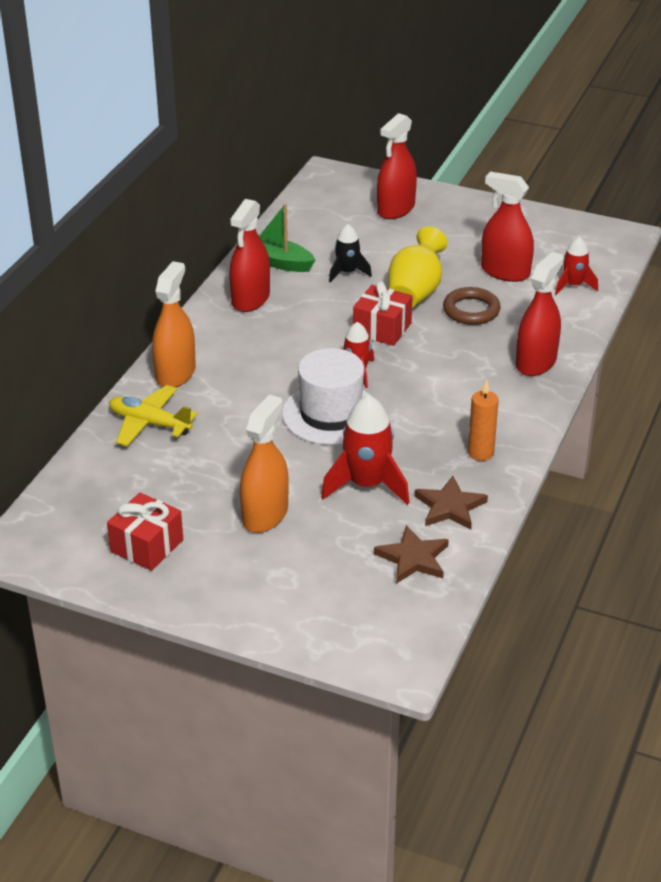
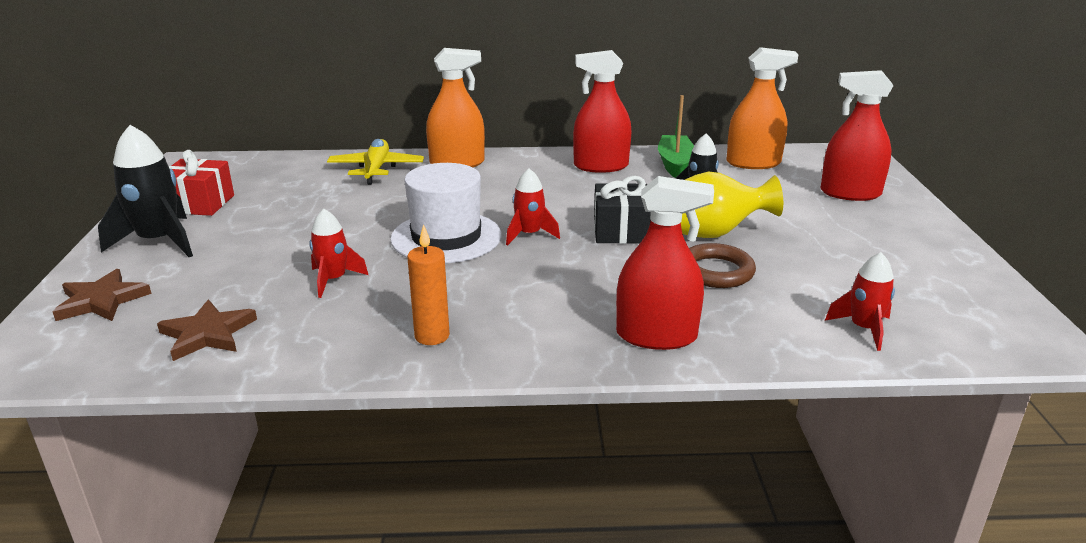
camera: 65 degrees right, 10 degrees down
orange spray bottle [240,395,289,533] -> orange spray bottle moved to [727,47,799,169]
red rocket [321,395,410,505] -> red rocket [309,209,368,298], size x0.59
red gift [353,281,413,346] -> black gift [594,176,651,244]
brown star [414,476,488,530] -> brown star moved to [53,269,152,321]
red spray bottle [481,172,534,282] -> none
none -> black rocket [98,125,193,257]

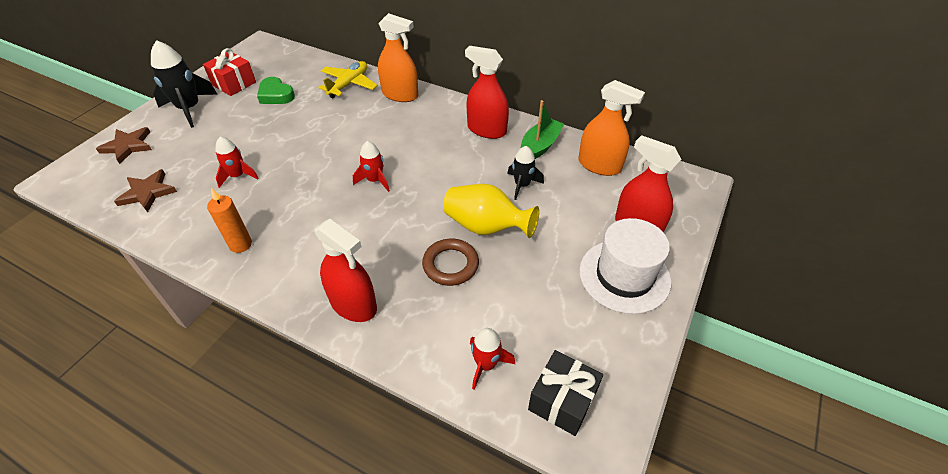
camera: 30 degrees right, 20 degrees up
white hat [390,163,502,263] -> white hat moved to [579,218,671,314]
black gift [594,176,651,244] -> black gift moved to [528,350,603,436]
none -> green heart [257,77,295,104]

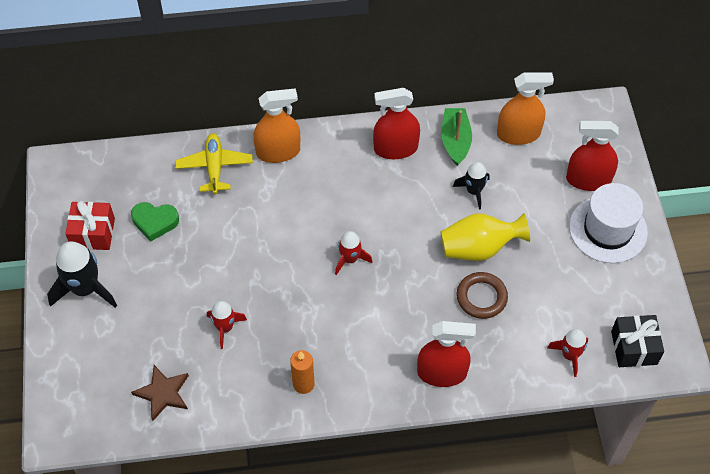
camera: 35 degrees left, 10 degrees up
brown star [96,127,152,164] -> none

